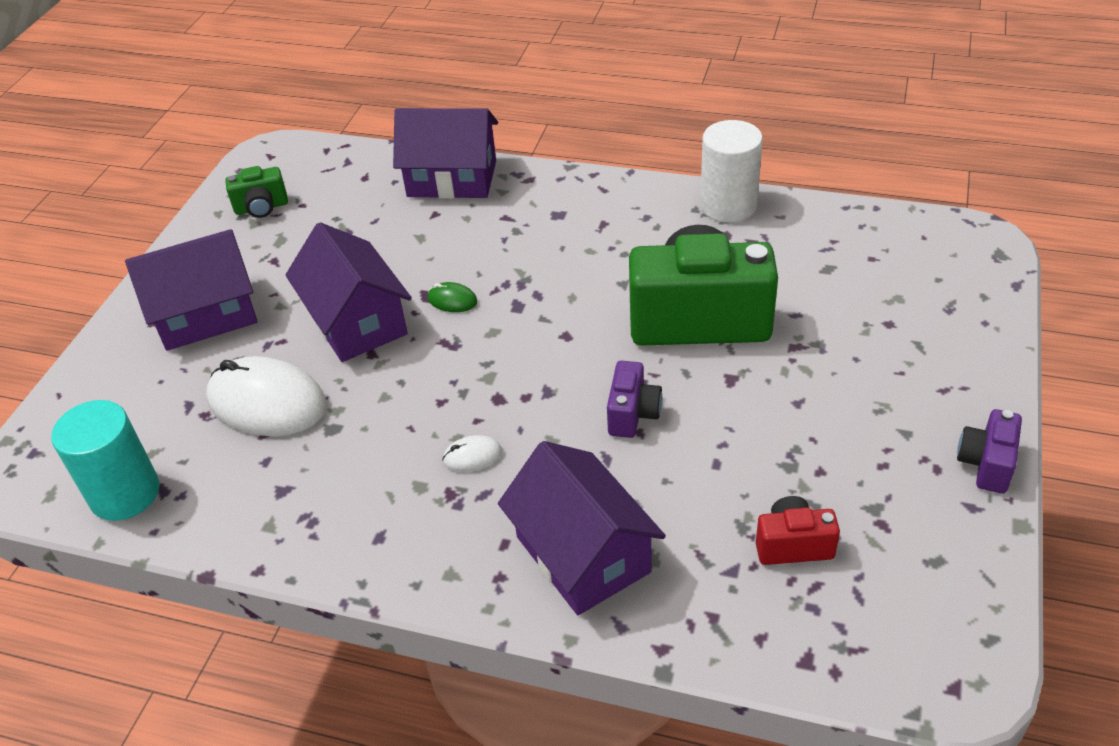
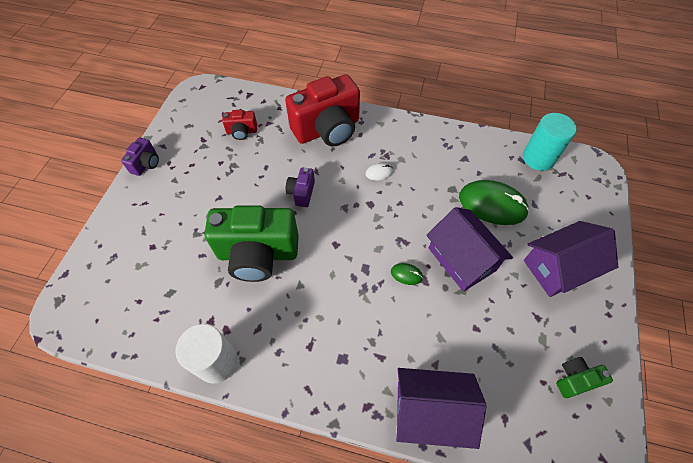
camera: 175 degrees right, 15 degrees up
white mouse [206,356,326,436] -> green mouse [459,180,529,225]
purple house [498,441,666,615] -> red camera [285,74,360,147]

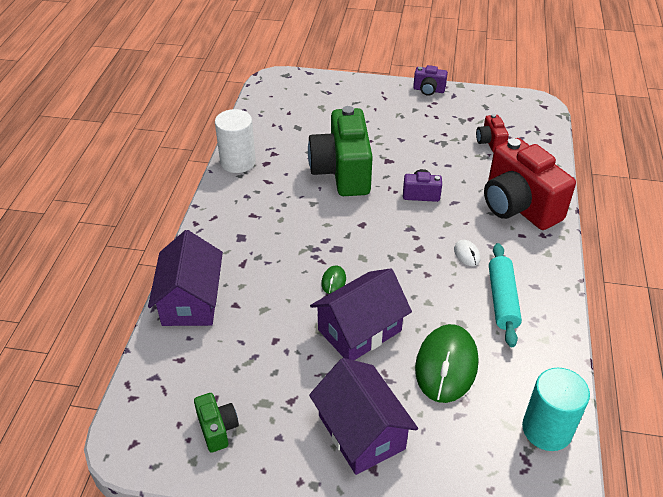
camera: 85 degrees right, 15 degrees down
none -> turquoise rolling pin [489,243,522,347]

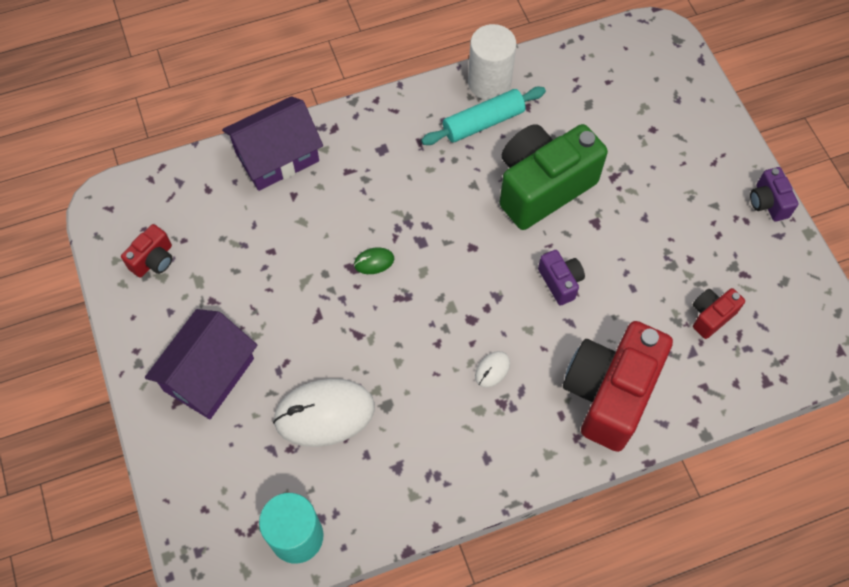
camera: 60 degrees right, 20 degrees up
green camera [194,393,239,453] -> red camera [121,224,172,278]
purple house [310,268,412,360] -> none
green mouse [415,324,478,403] -> white mouse [273,379,375,447]
turquoise rolling pin [489,243,522,347] -> turquoise rolling pin moved to [421,86,546,145]

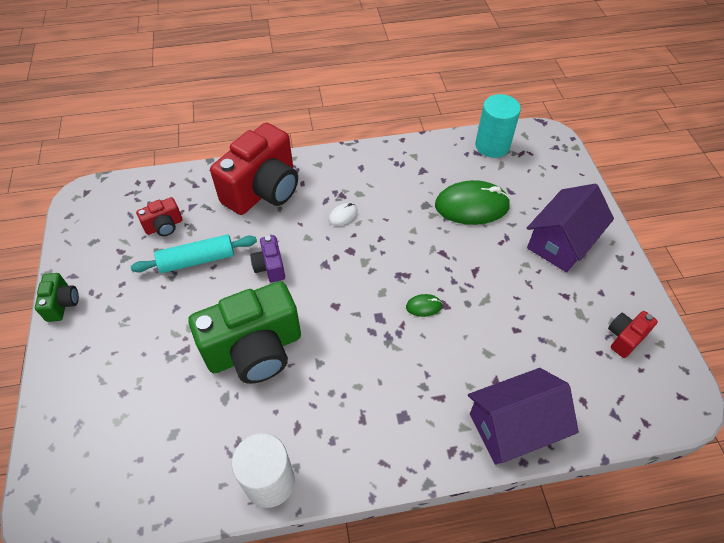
camera: 170 degrees left, 10 degrees down
white mouse [273,379,375,447] -> green mouse [435,180,511,225]
turquoise rolling pin [421,86,546,145] -> turquoise rolling pin moved to [131,235,257,273]
purple camera [750,167,799,222] -> green camera [35,273,79,322]

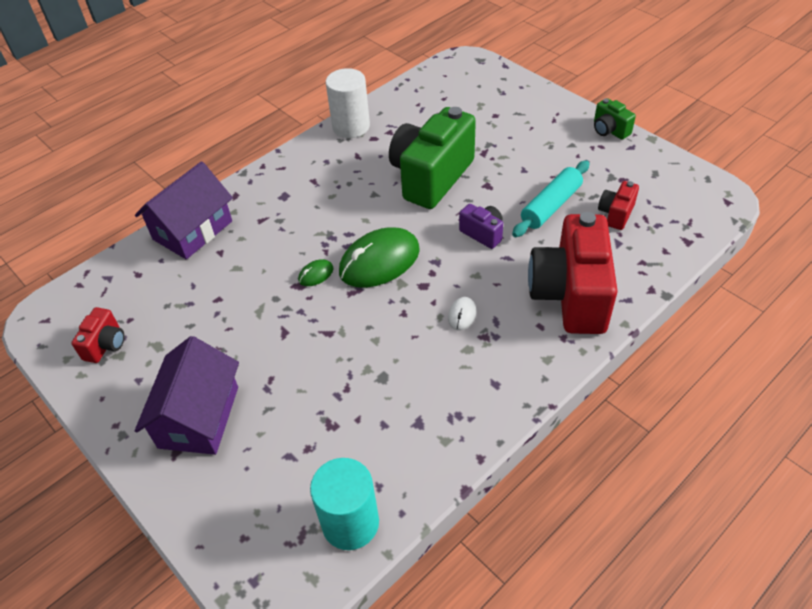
camera: 150 degrees right, 5 degrees down
green mouse [435,180,511,225] -> green mouse moved to [339,227,420,288]

